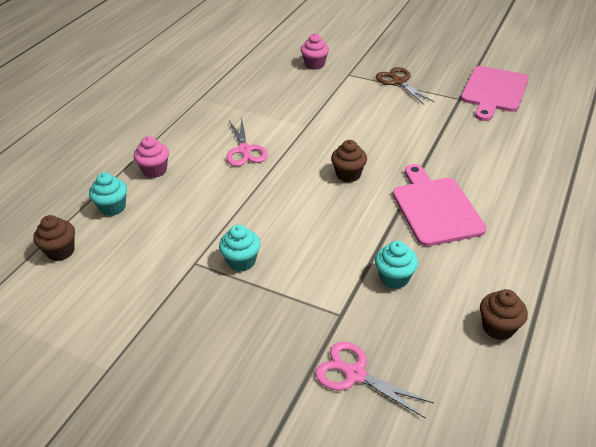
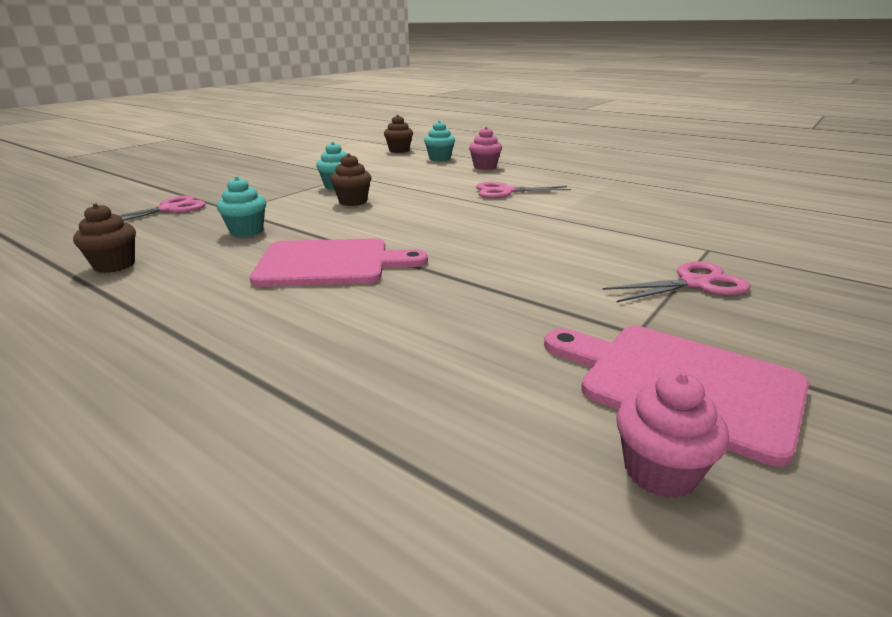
camera: 100 degrees right, 15 degrees down
pink cupcake [301,33,329,70] -> pink cupcake moved to [617,371,729,498]
brown cupcake [331,140,367,182] -> brown cupcake moved to [330,154,372,206]
brown scissors [376,67,434,105] -> pink scissors [602,261,750,303]

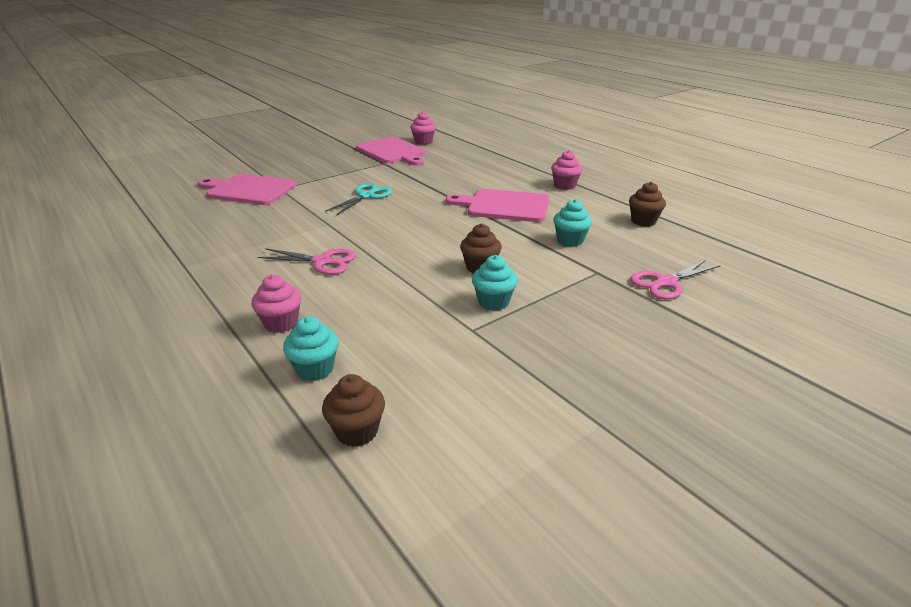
camera: 165 degrees left, 5 degrees up
pink scissors [602,261,750,303] -> none
none -> pink cutting board [198,174,296,205]
none -> turquoise scissors [325,183,392,216]
none -> pink cupcake [551,150,583,190]

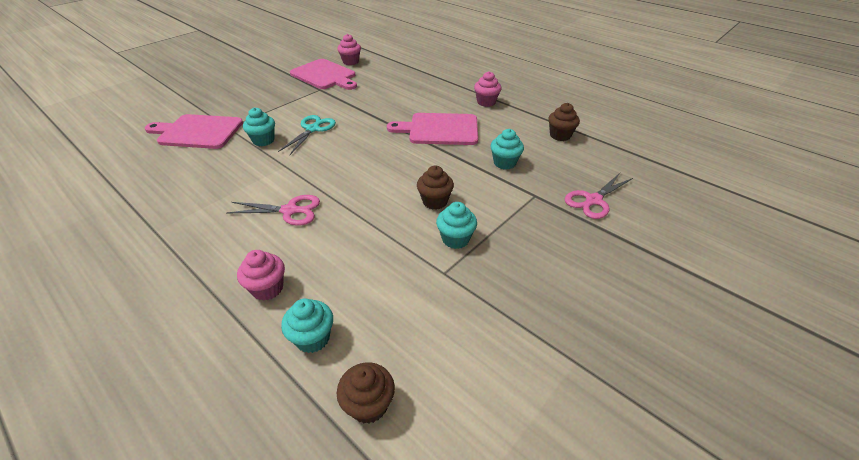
camera: 10 degrees left, 10 degrees up
none -> turquoise cupcake [243,107,275,146]

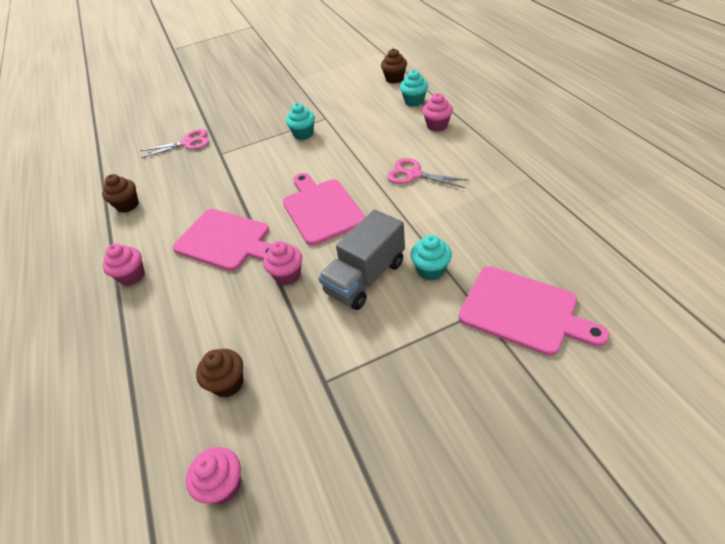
camera: 150 degrees left, 5 degrees up
turquoise scissors [278,115,336,155] -> grey truck [318,209,405,310]
pink cutting board [290,59,357,90] -> pink cutting board moved to [283,173,365,246]
brown cupcake [417,166,454,210] -> brown cupcake moved to [196,349,243,397]
turquoise cupcake [490,129,524,170] -> none
none -> pink cupcake [263,241,302,285]

